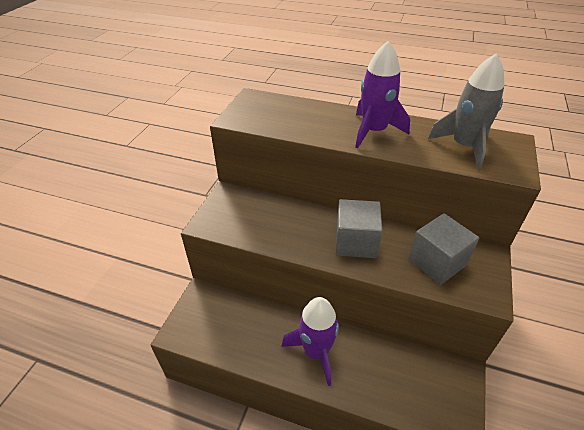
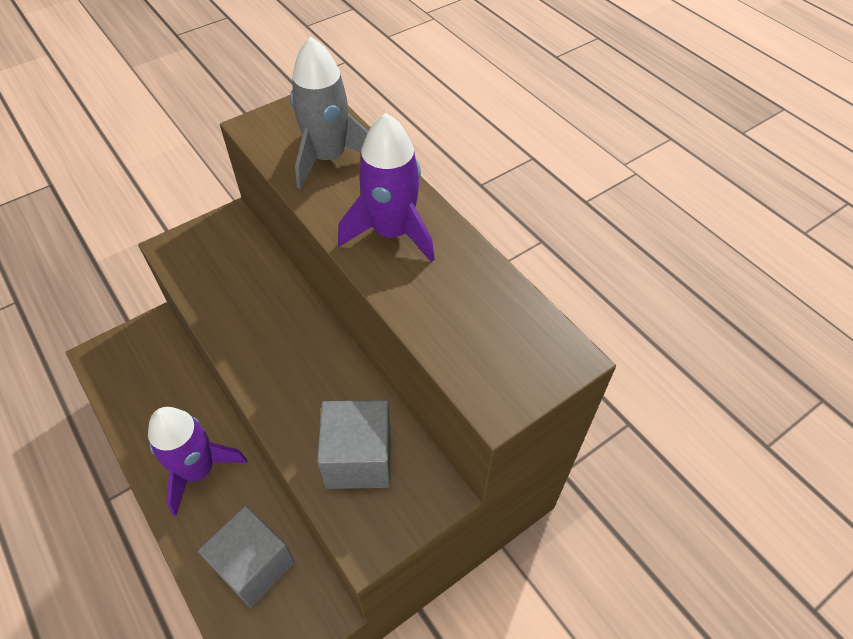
camera: 35 degrees right, 10 degrees up
grey cube [336,199,382,258] -> grey cube moved to [198,505,295,608]
grey rocket [428,54,504,169] -> grey rocket moved to [290,37,368,189]

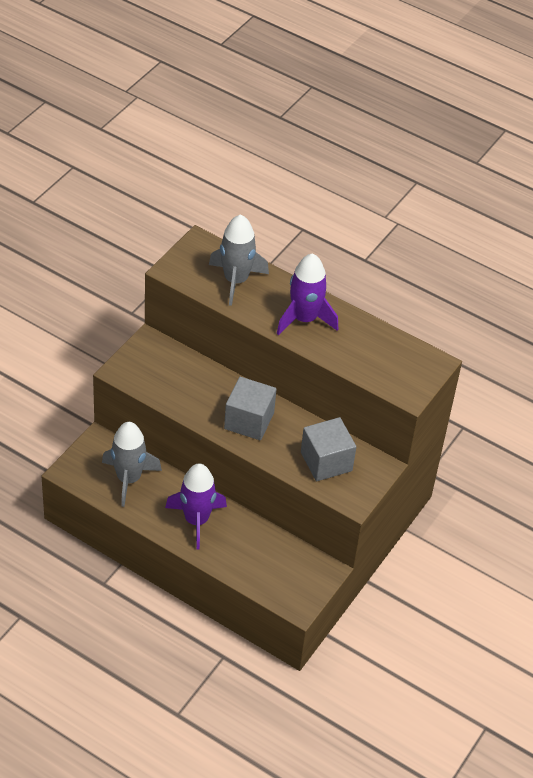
camera: 25 degrees left, 5 degrees down
grey cube [198,505,295,608] -> grey cube moved to [224,377,277,440]
none -> grey rocket [102,422,162,507]

